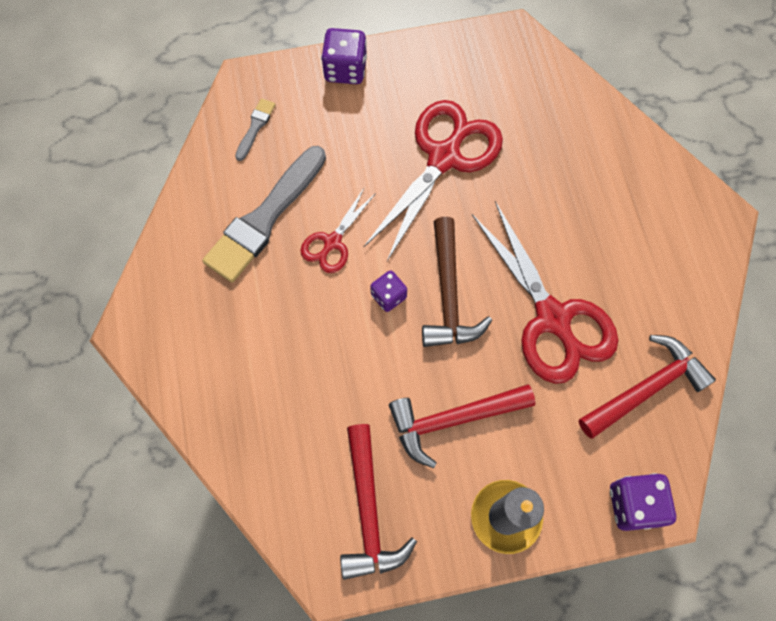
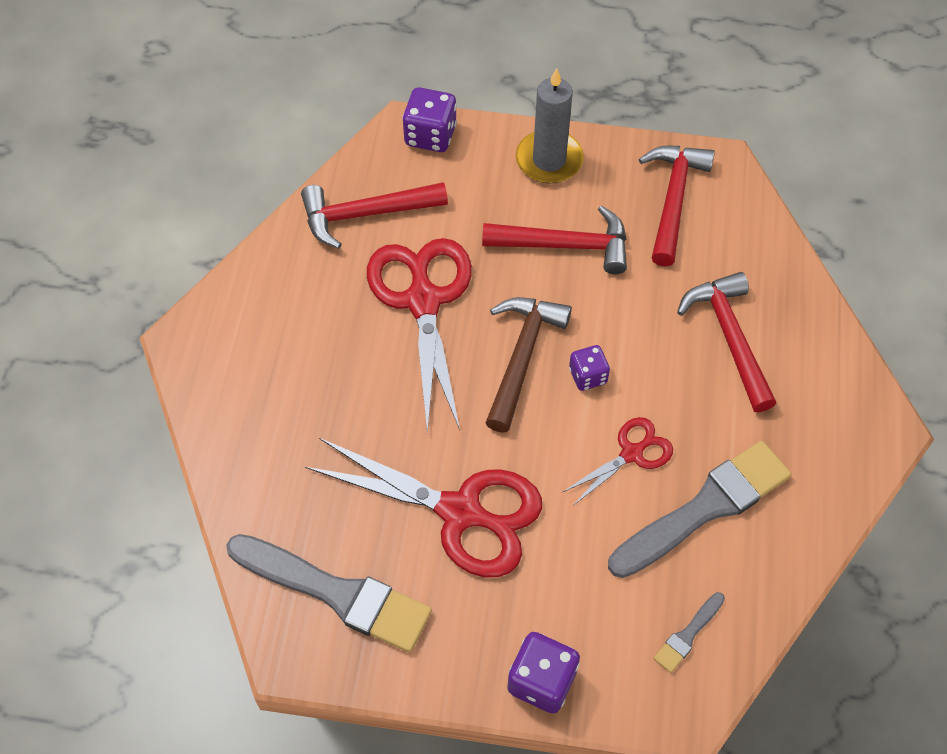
camera: 160 degrees left, 10 degrees down
red scissors [364,100,503,261] -> red scissors turned 120 degrees counterclockwise [305,438,542,577]
none -> grey brush [226,534,432,653]
none -> red hammer [677,272,776,412]

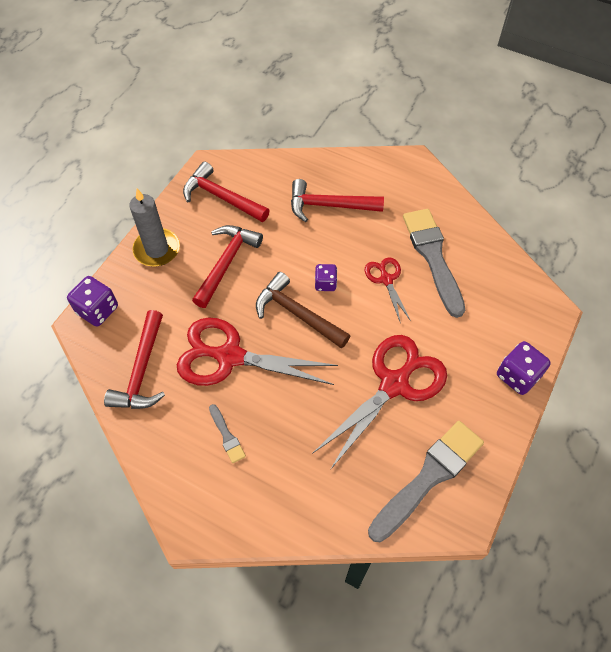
camera: 70 degrees left, 0 degrees up
grey brush [654,592,725,673] -> grey brush moved to [209,404,246,463]

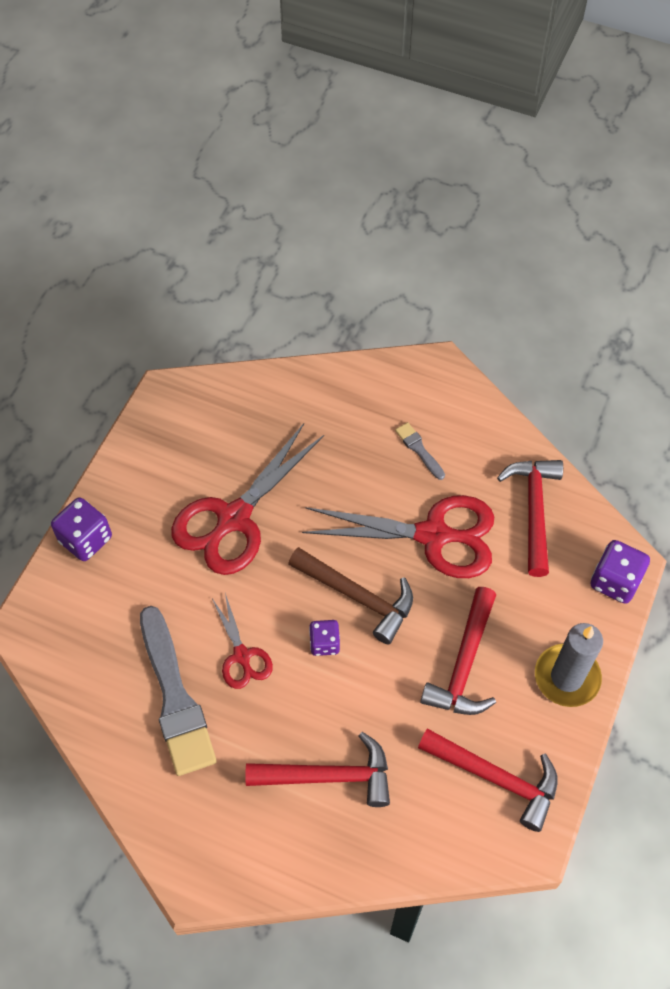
camera: 175 degrees right, 0 degrees up
grey brush [368,421,484,542] -> none

